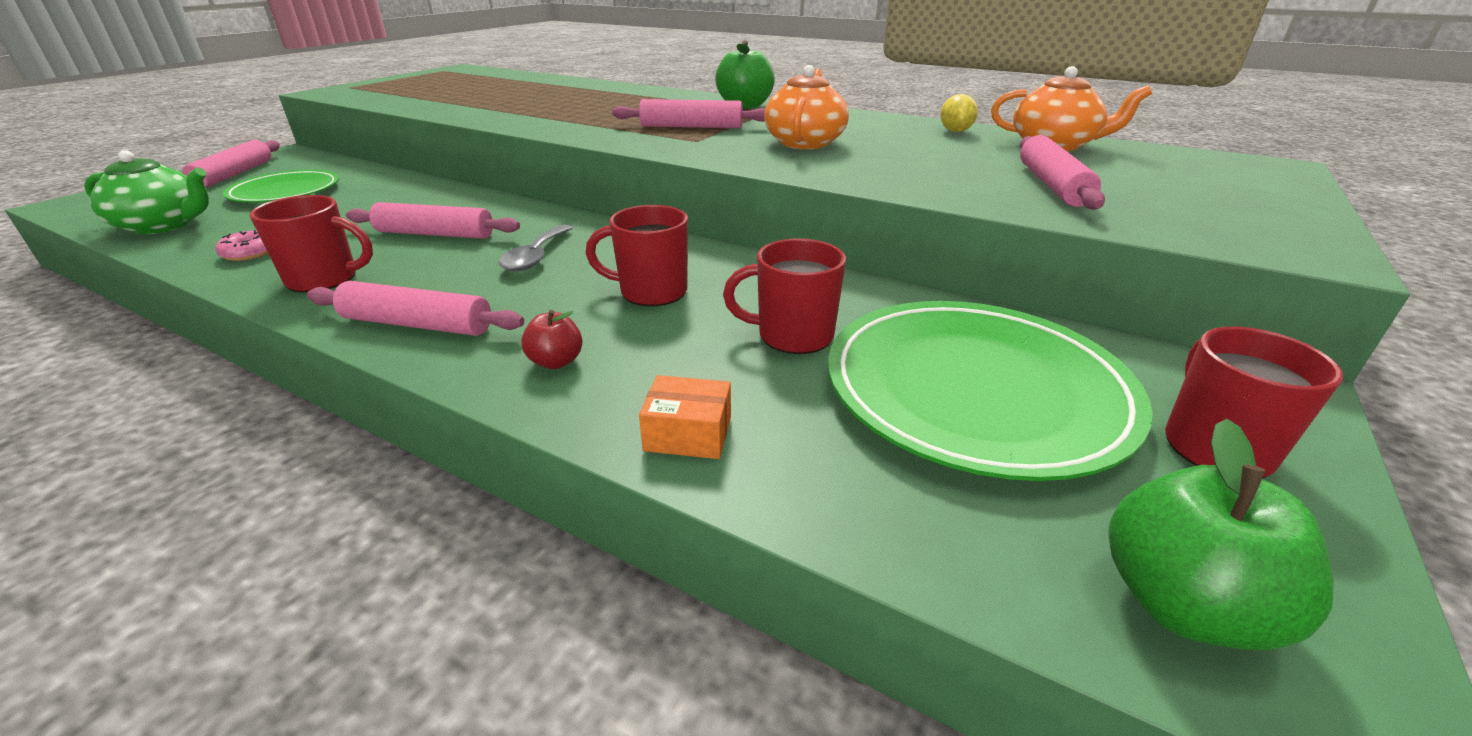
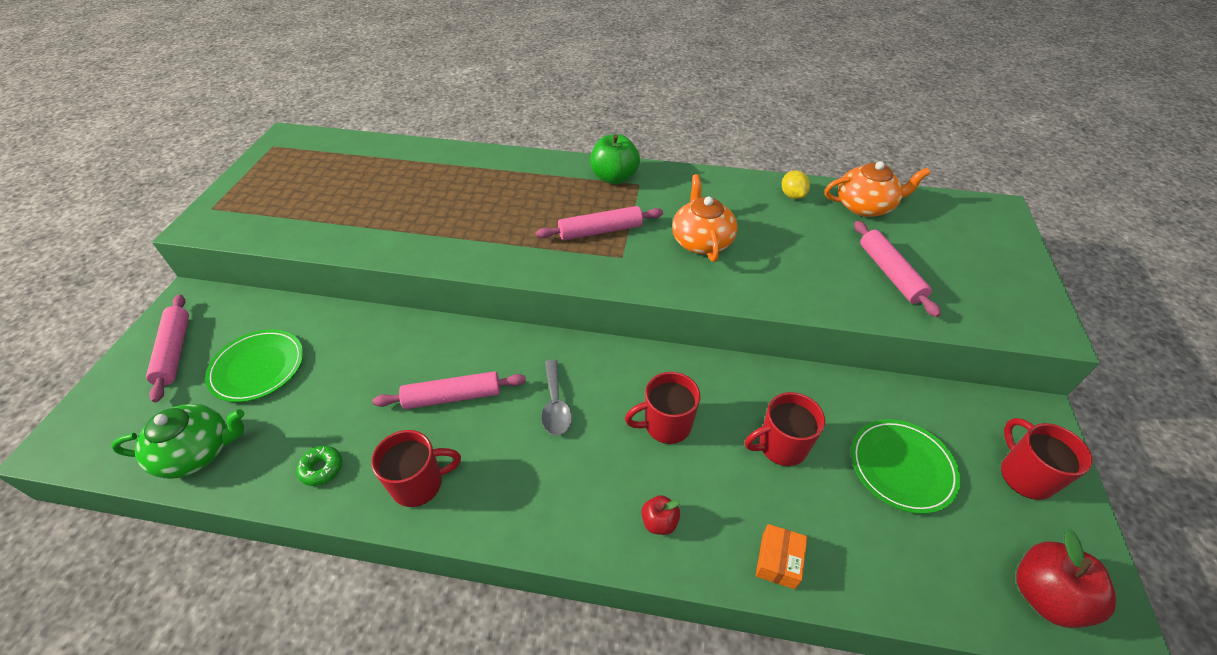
camera: 20 degrees left, 15 degrees up
pink donut [215,230,268,261] -> green donut [296,446,342,486]
pink rolling pin [307,281,524,336] -> none
orange box [639,375,731,459] -> orange box turned 60 degrees counterclockwise [756,524,807,589]
green plate [828,301,1153,481] -> green plate [851,419,961,514], size x0.60
green apple [1108,419,1334,650] -> red apple [1016,529,1116,628]

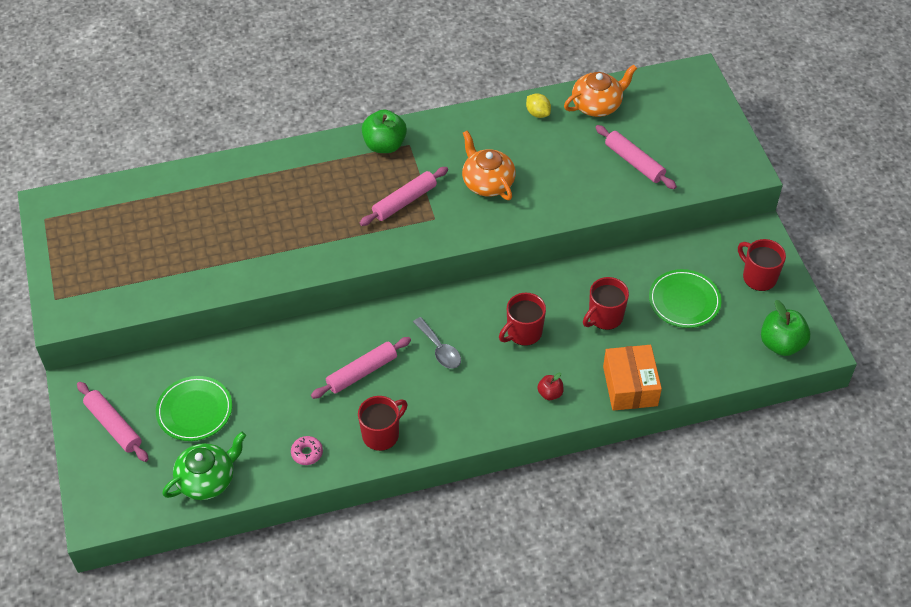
camera: 25 degrees left, 5 degrees up
green donut [296,446,342,486] -> pink donut [291,436,323,465]
orange box [756,524,807,589] -> orange box [603,345,662,411], size x1.81
red apple [1016,529,1116,628] -> green apple [761,300,810,356]

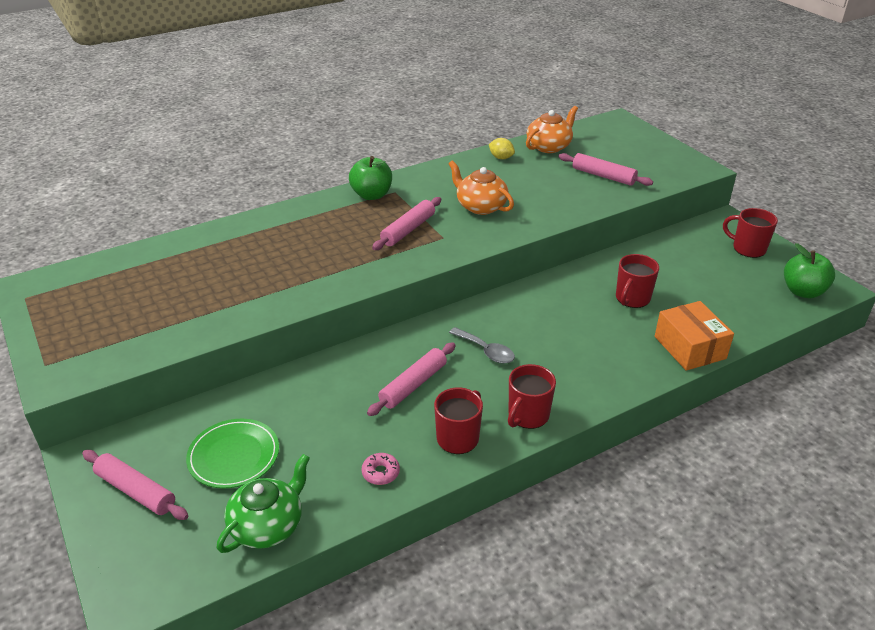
camera: 15 degrees left, 15 degrees down
red mug [499,293,546,346] -> red mug moved to [508,364,556,429]
red apple [537,373,564,400] -> none
green plate [649,269,722,328] -> none

